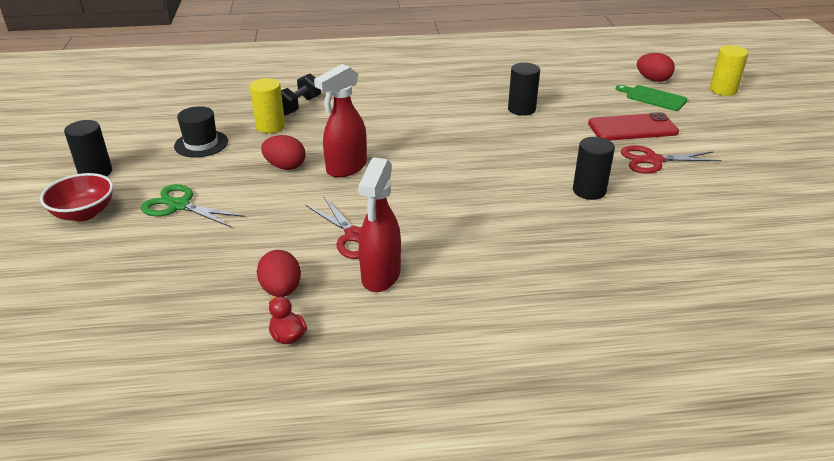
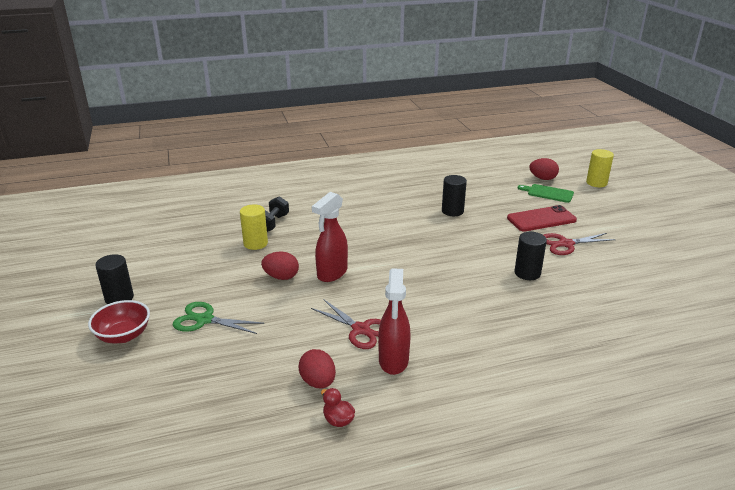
camera: 10 degrees left, 5 degrees down
black hat [174,106,228,157] -> none

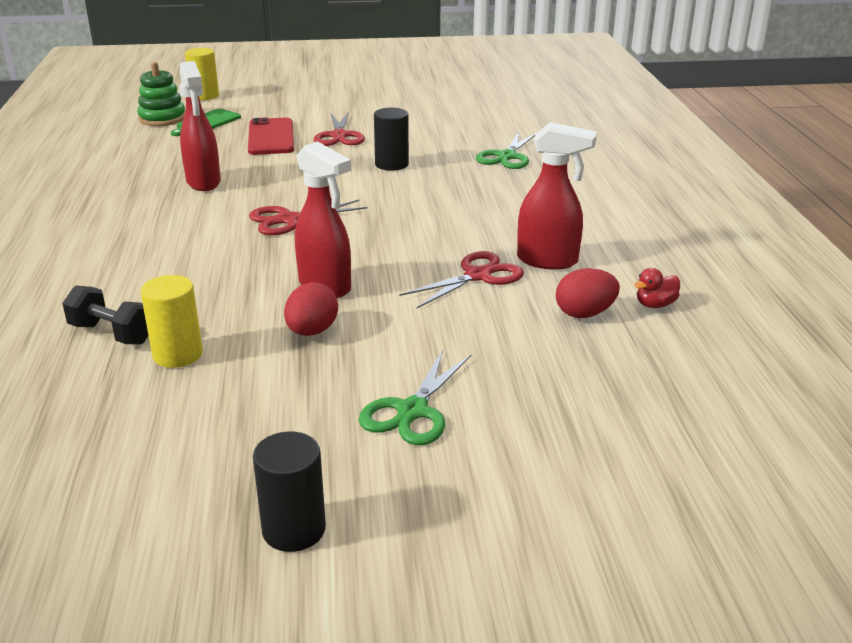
camera: 80 degrees left, 0 degrees up
red bowl [88,300,150,344] -> none
black cylinder [442,175,467,216] -> red spray bottle [179,61,221,191]
red egg [529,158,559,180] -> green stacking toy [137,62,185,126]
none -> red scissors [249,200,367,235]
none -> green scissors [476,132,536,169]

